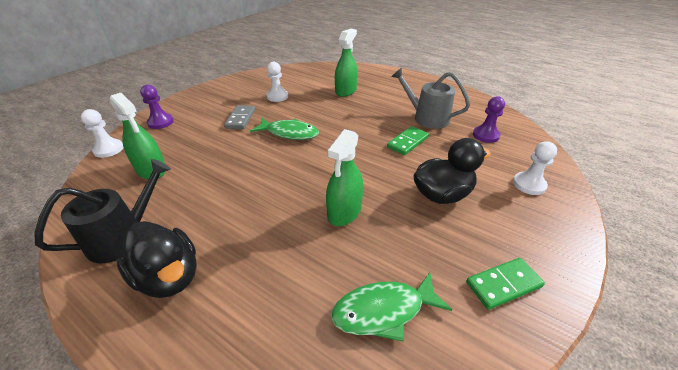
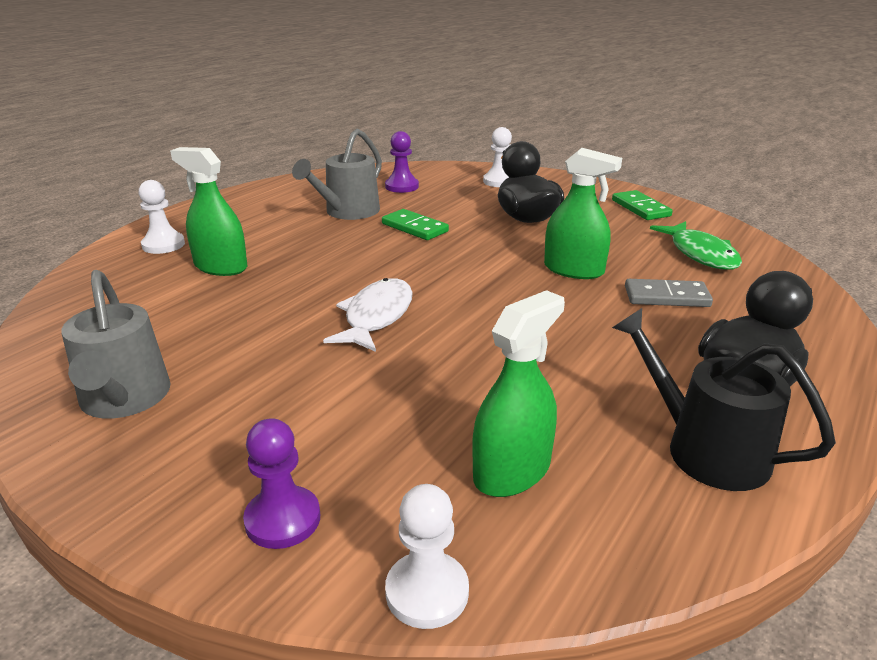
camera: 90 degrees left, 10 degrees down
grey domino [224,105,255,129] -> grey domino moved to [625,279,713,307]
green fish [250,118,319,140] -> white fish [323,278,413,352]
white pawn [266,62,288,102] -> white pawn moved to [139,180,185,254]
none -> grey watering can [61,270,170,419]

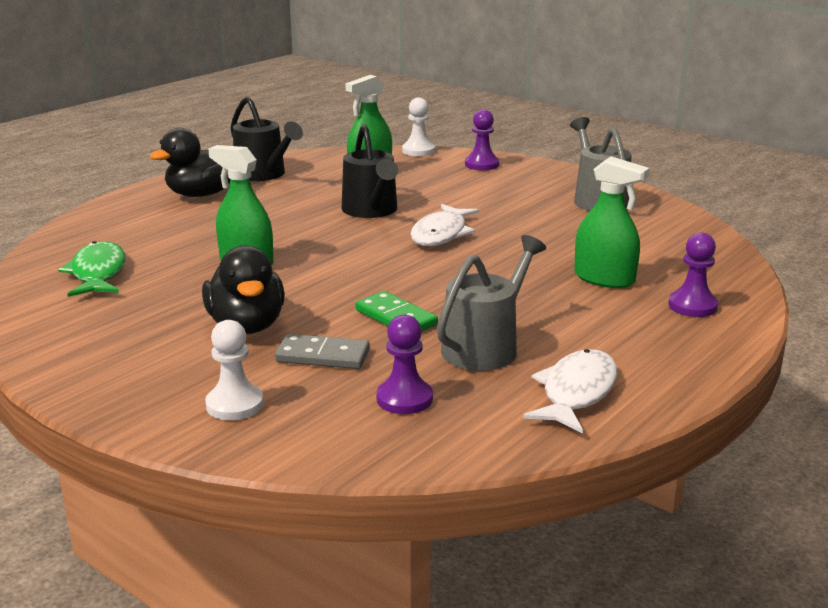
camera: 175 degrees left, 5 degrees down
white pawn [139,180,185,254] -> purple pawn [668,232,718,317]
green domino [612,190,673,220] -> none
grey domino [625,279,713,307] -> grey domino moved to [275,334,370,369]
none -> black watering can [342,124,398,218]
none -> white fish [523,349,617,433]

